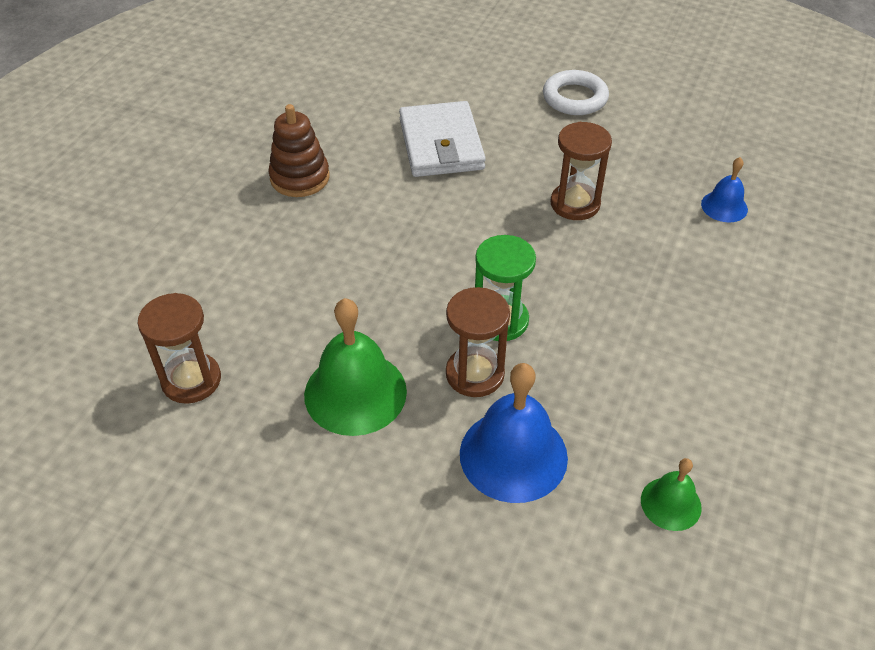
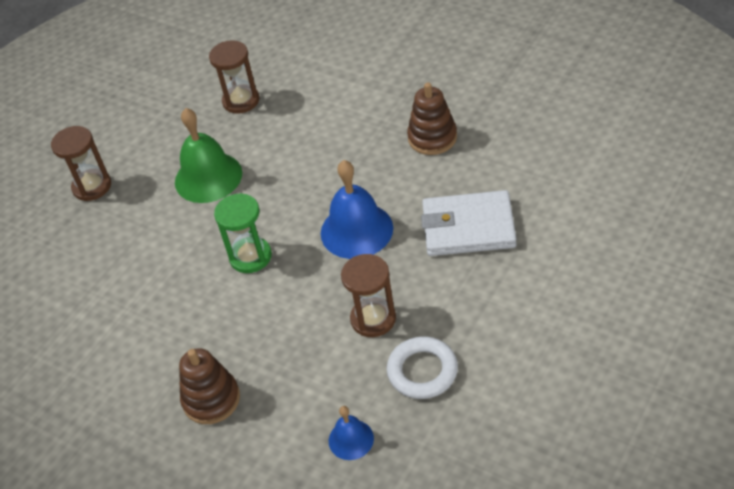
camera: 105 degrees right, 0 degrees up
brown hourglass [446,287,510,397] -> brown hourglass moved to [51,126,111,201]
blue bell [460,363,568,503] -> blue bell moved to [321,160,393,259]
white ring [543,70,609,115] -> white ring moved to [387,336,458,399]
green bell [641,458,702,531] -> none
none -> brown stacking toy [179,348,240,424]

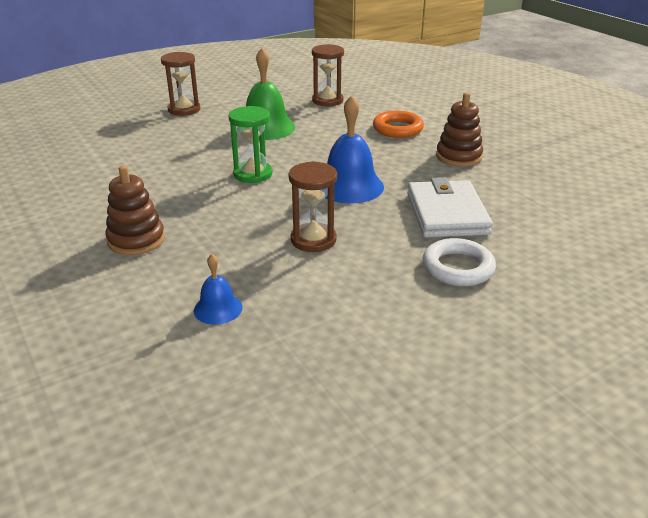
camera: 20 degrees right, 15 degrees down
white ring [387,336,458,399] -> white ring moved to [422,238,496,286]
white wallet [421,190,517,256] -> white wallet turned 60 degrees clockwise [407,177,493,238]
none -> orange ring [373,111,424,138]

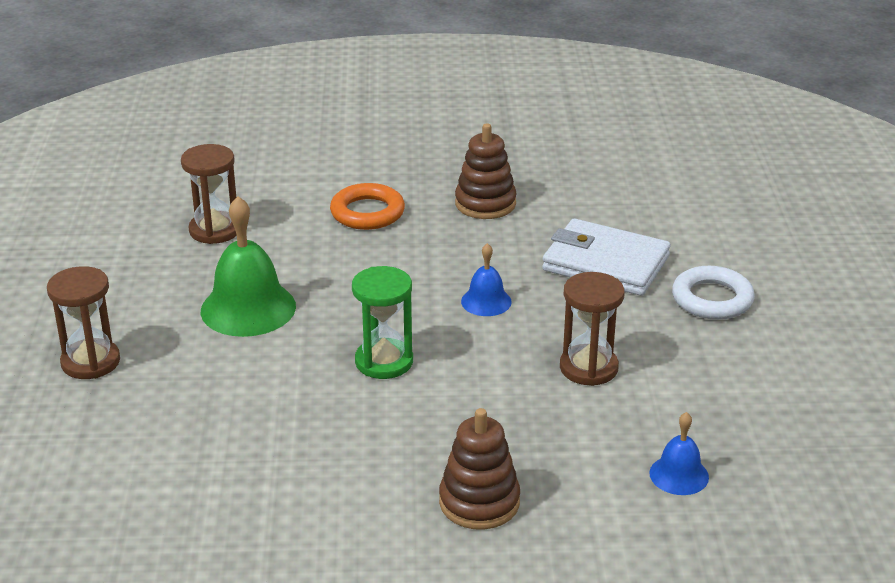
camera: 60 degrees left, 0 degrees up
blue bell [325,96,384,203] -> blue bell [461,243,512,316], size x0.54

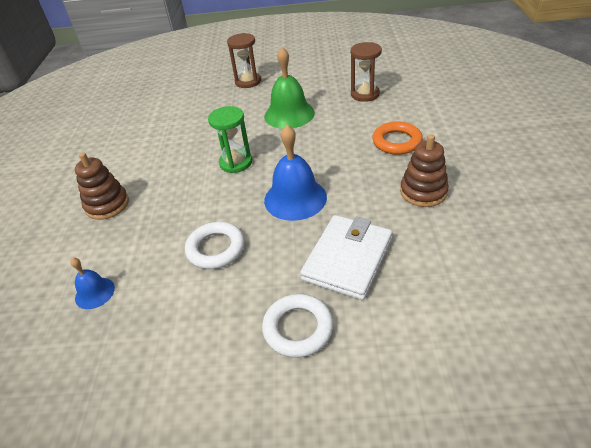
camera: 95 degrees right, 10 degrees up
blue bell [461,243,512,316] -> blue bell [264,125,327,221], size x1.87
brown hourglass [560,272,625,386] -> white ring [185,222,244,269]

